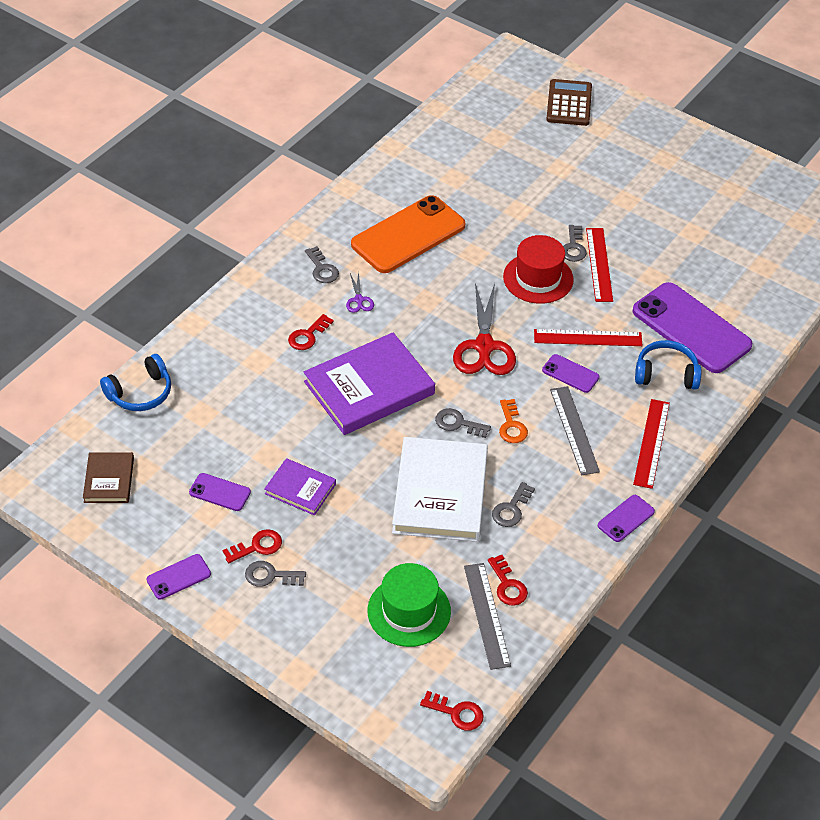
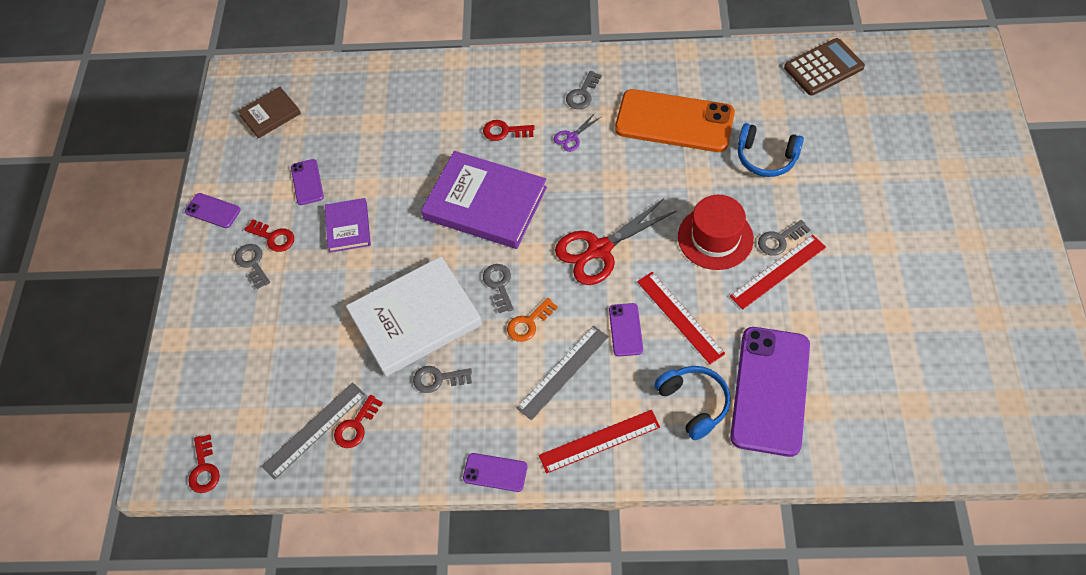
camera: 60 degrees right, 10 degrees up
blue headphones [100,354,171,411] -> blue headphones moved to [738,123,804,177]
green hat [367,563,451,647] -> none
brown calculator [546,79,592,126] -> brown calculator moved to [784,38,865,96]

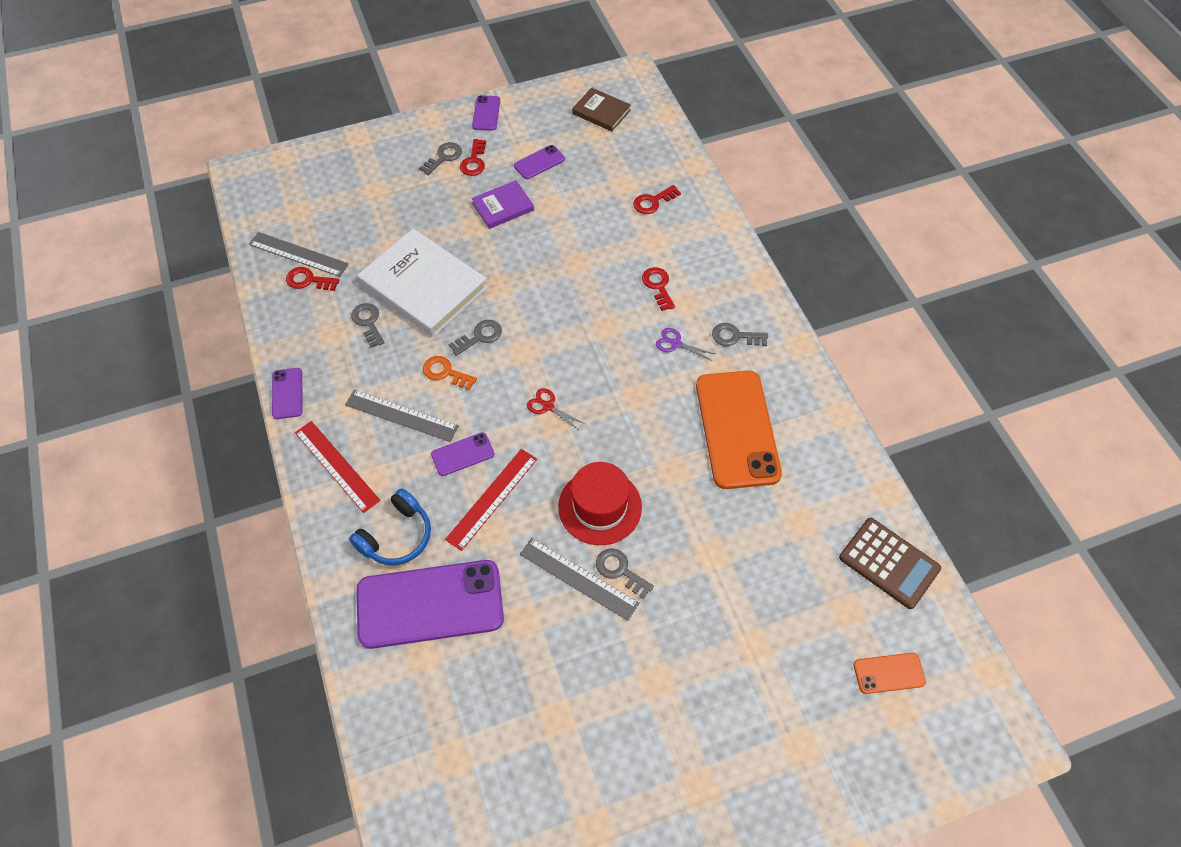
camera: 65 degrees right, 0 degrees up
red key [188,434,220,493] -> red key moved to [633,185,681,214]
purple book [421,151,547,249] -> none
red scissors [555,198,677,285] -> red scissors [527,388,585,431], size x0.46
red ruler [730,235,826,309] -> grey ruler [520,538,639,621]
blue headphones [738,123,804,177] -> none
none -> orange phone [853,653,926,694]

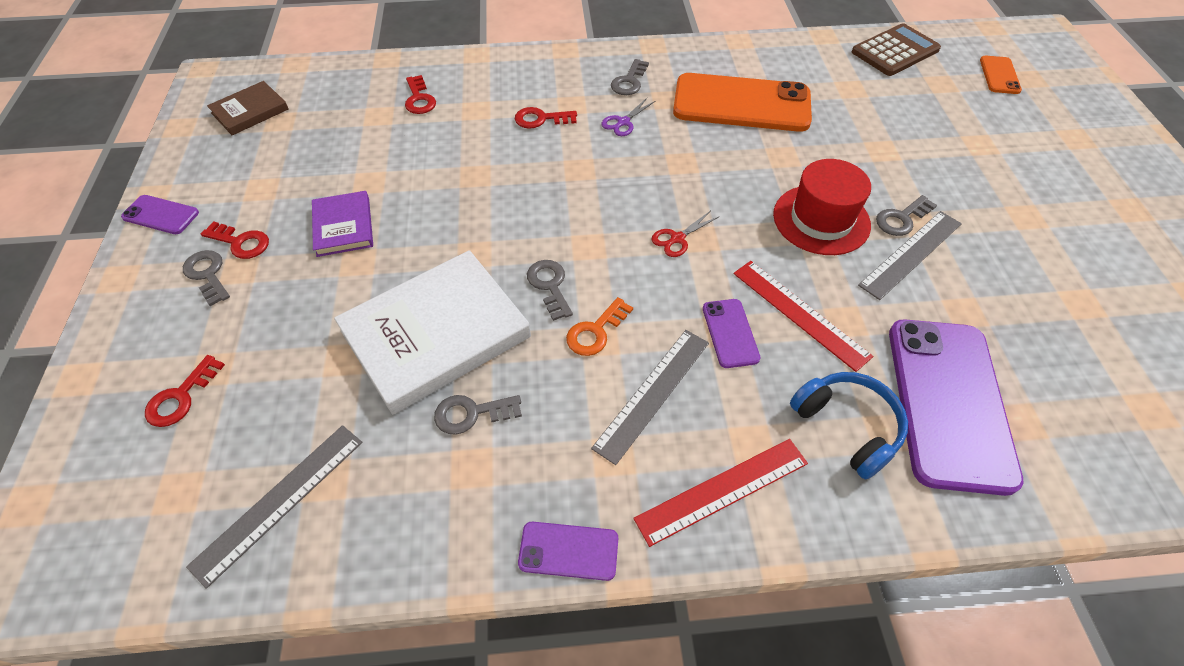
camera: 75 degrees left, 5 degrees down
red key [286,267,340,291] -> red key moved to [145,355,225,427]
purple phone [514,145,565,179] -> none

